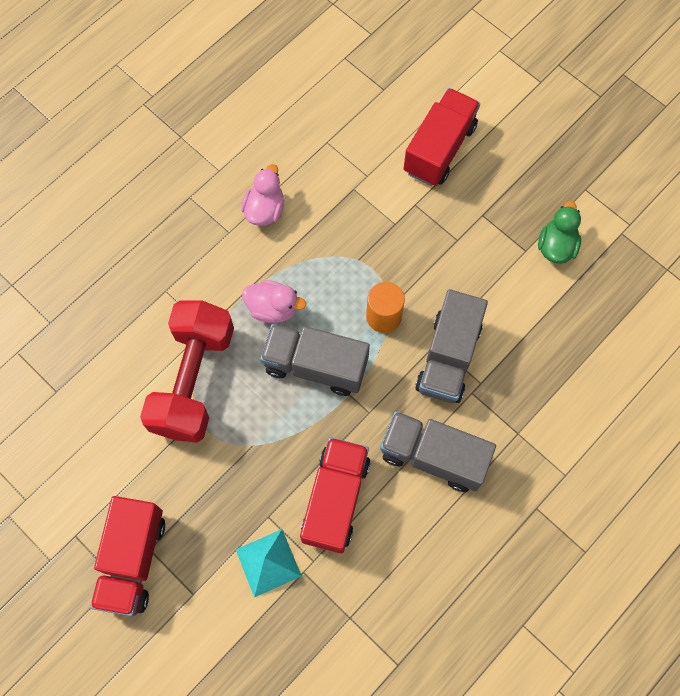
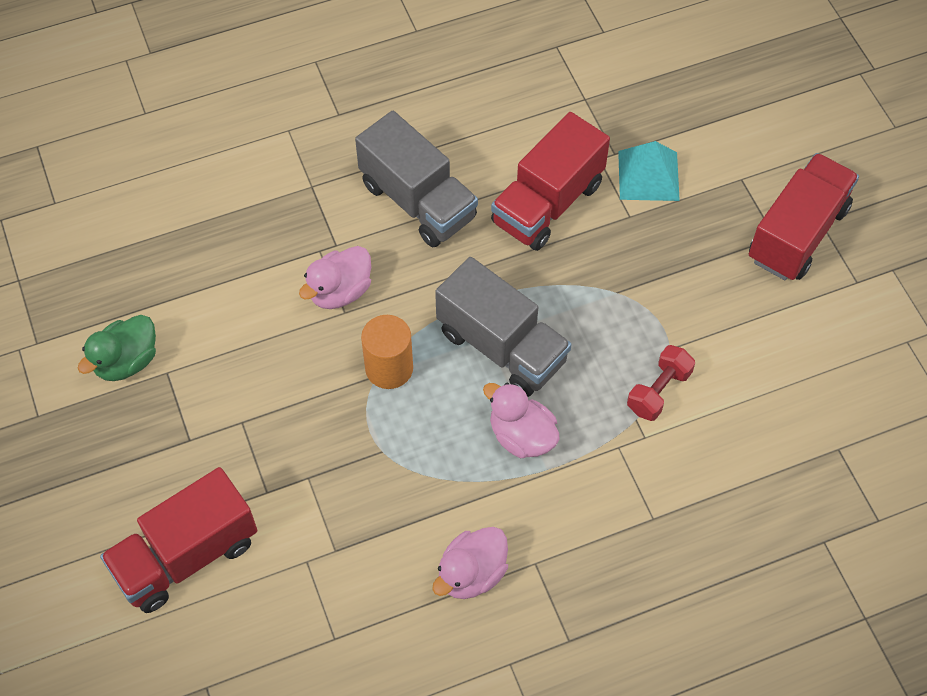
camera: 155 degrees left, 10 degrees down
red dumbbell [140,300,234,443] -> red dumbbell [627,345,695,421], size x0.43
grey truck [415,289,488,403] -> pink duck [299,246,371,309]

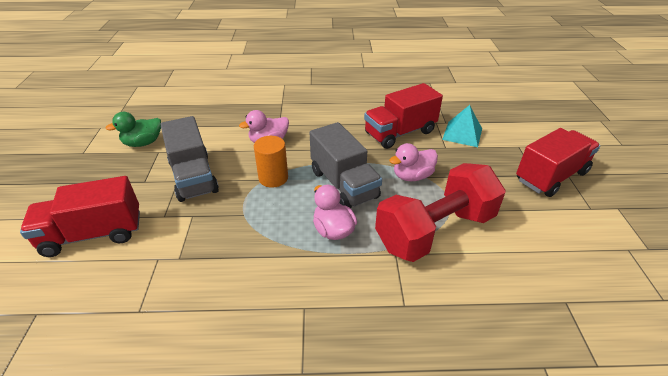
camera: 20 degrees right, 20 degrees down
grey truck [355,111,478,247] -> grey truck moved to [160,116,219,202]
pink duck [432,527,508,599] -> pink duck moved to [389,143,438,181]
red dumbbell [627,345,695,421] -> red dumbbell [375,163,505,262], size x2.30

